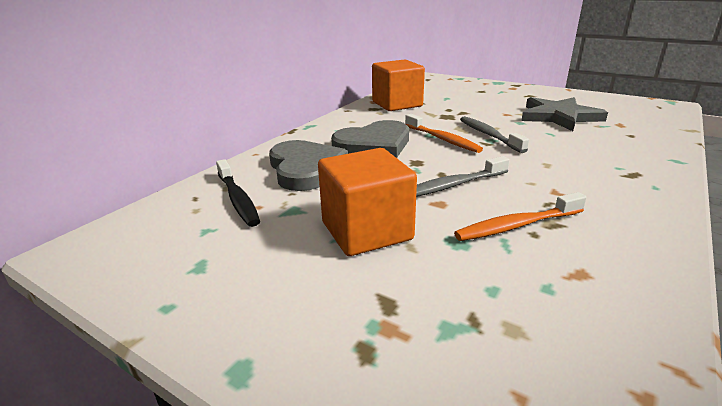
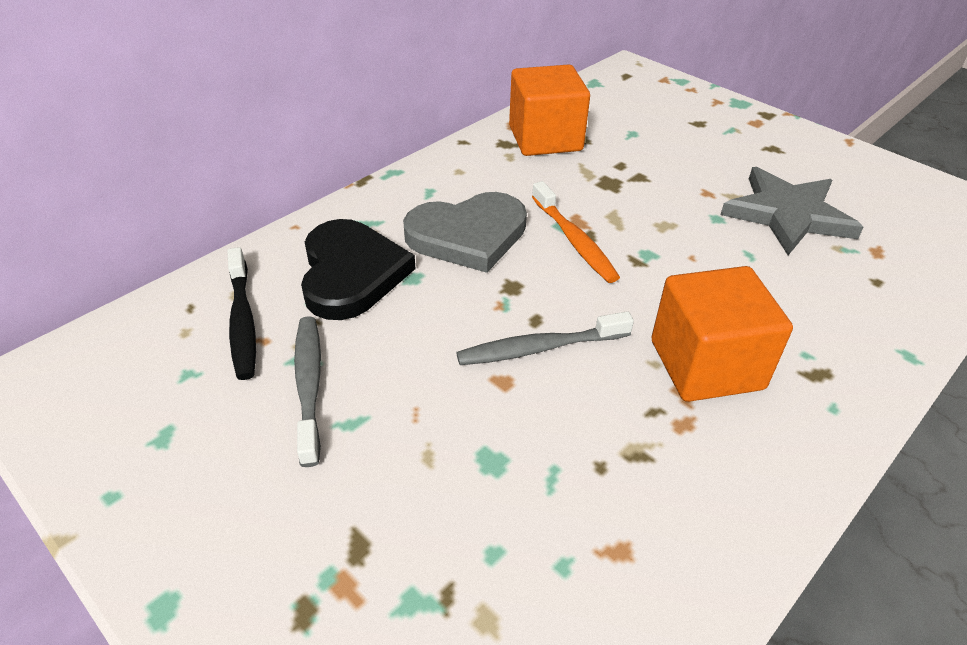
camera: 10 degrees right, 15 degrees up
grey heart [269,140,348,191] -> black heart [301,219,415,320]
orange cube [318,148,417,256] -> orange cube moved to [651,266,793,402]
orange toothbrush [454,192,587,241] -> none
grey toothbrush [460,116,529,153] -> grey toothbrush moved to [294,316,321,467]

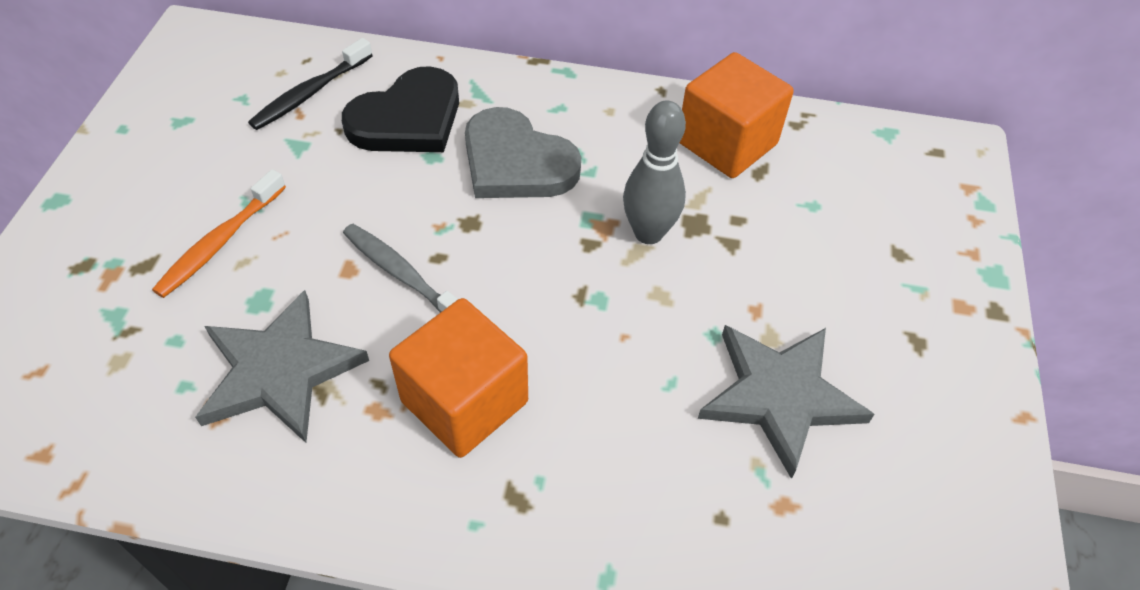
camera: 55 degrees right, 10 degrees up
grey toothbrush [294,316,321,467] -> none
orange toothbrush [532,181,620,283] -> orange toothbrush moved to [152,169,286,298]
none -> grey star [195,290,369,443]
none -> grey bowling pin [623,101,686,244]

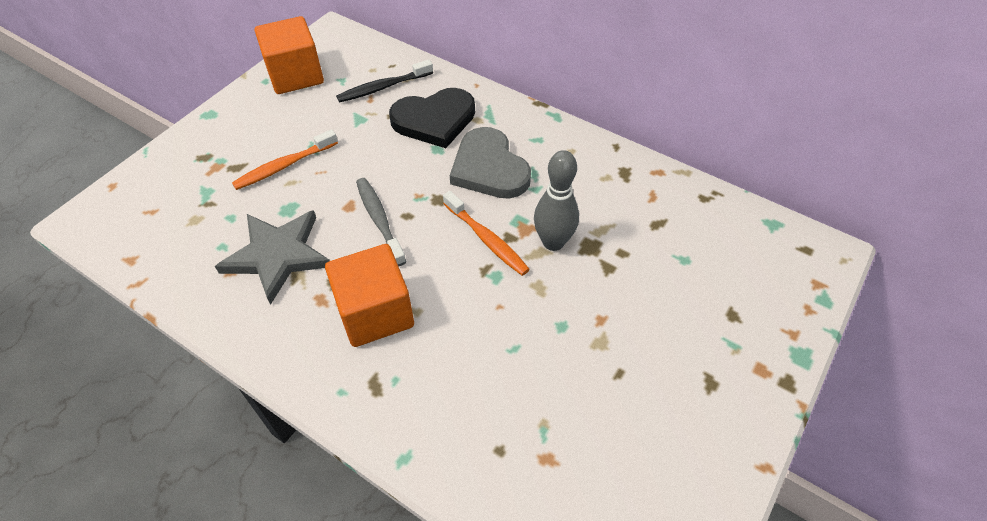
camera: 25 degrees right, 0 degrees up
orange cube [680,52,794,178] -> orange cube moved to [255,16,324,94]
grey star [698,325,874,479] -> none
none -> orange toothbrush [443,191,530,276]

